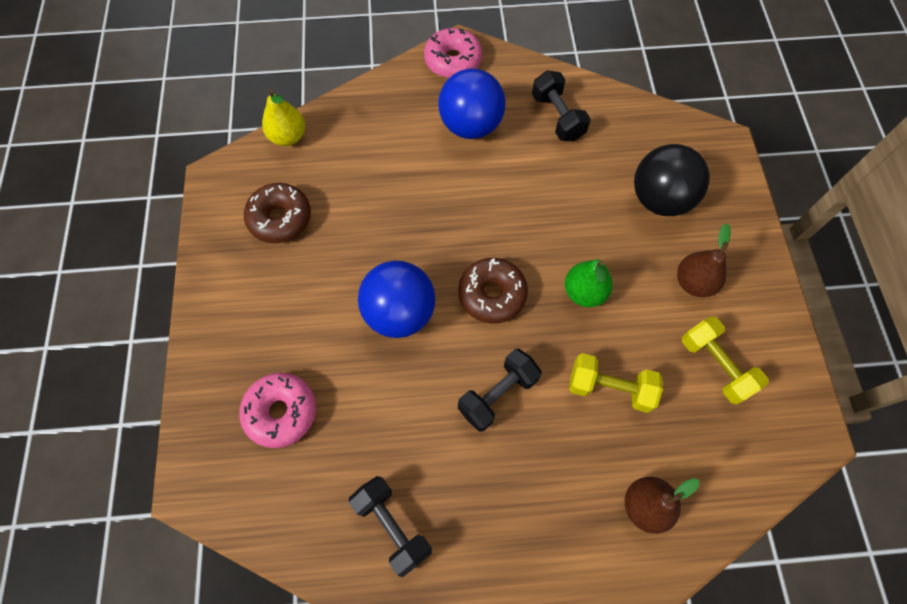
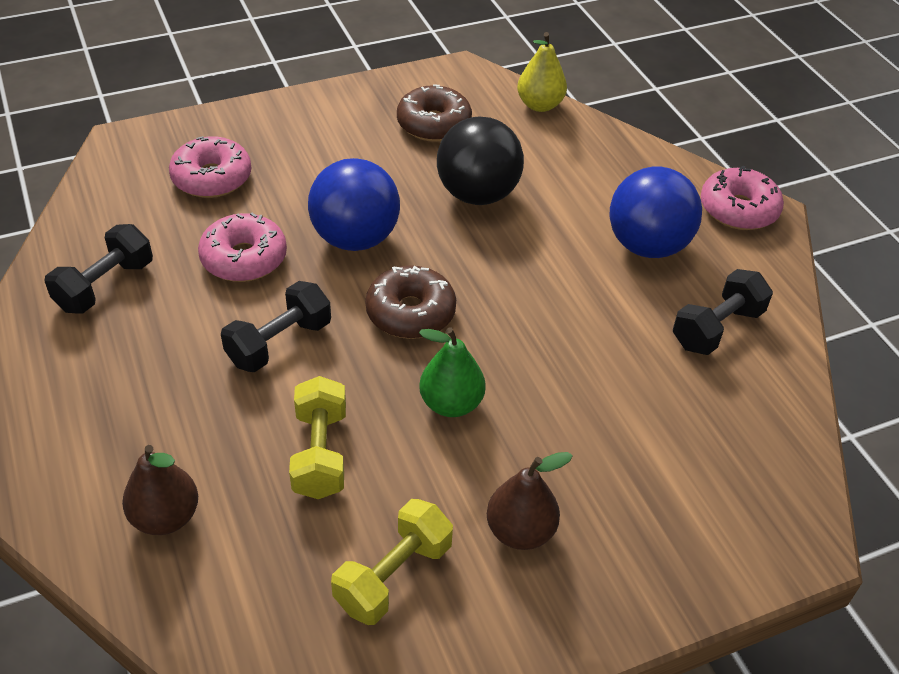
camera: 70 degrees right, 20 degrees down
black dumbbell [458,349,542,432] -> black dumbbell turned 75 degrees counterclockwise [221,281,331,372]
black ball [634,144,710,216] -> black ball moved to [437,117,524,205]
none -> pink donut [198,213,287,282]

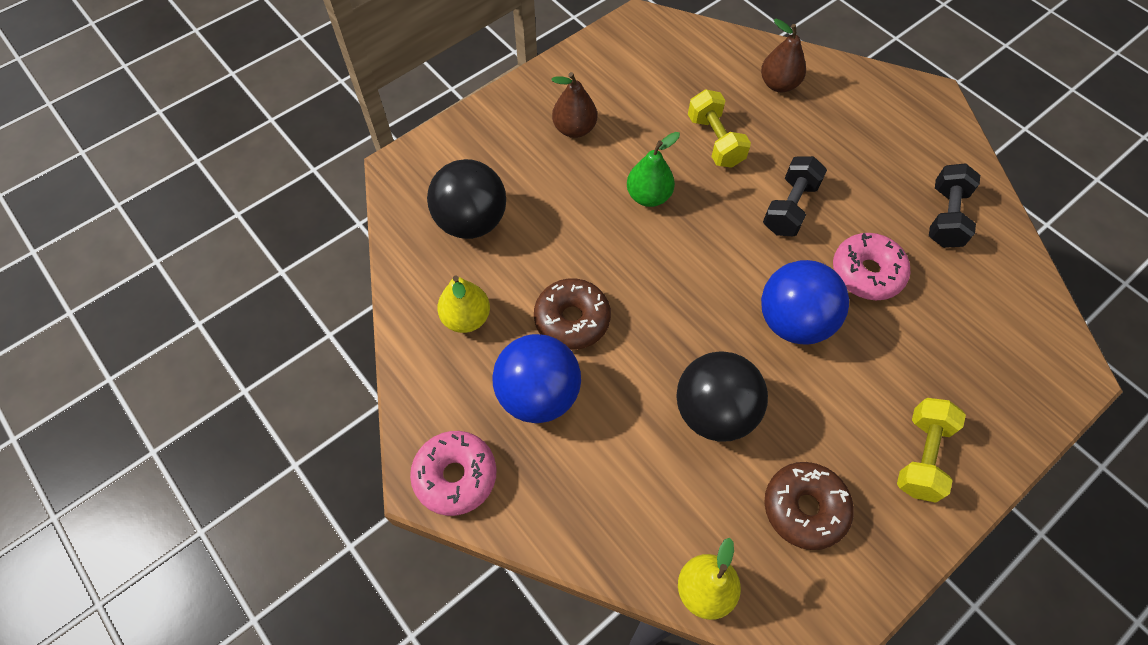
camera: 165 degrees right, 15 degrees up
pink donut [169,136,251,198] -> none
yellow dumbbell [331,499,453,625] -> yellow dumbbell moved to [897,398,966,503]
brown donut [365,265,456,339] -> brown donut moved to [534,278,611,350]
black dumbbell [673,269,773,355] -> yellow pear [437,276,490,333]
none -> black ball [427,159,506,239]

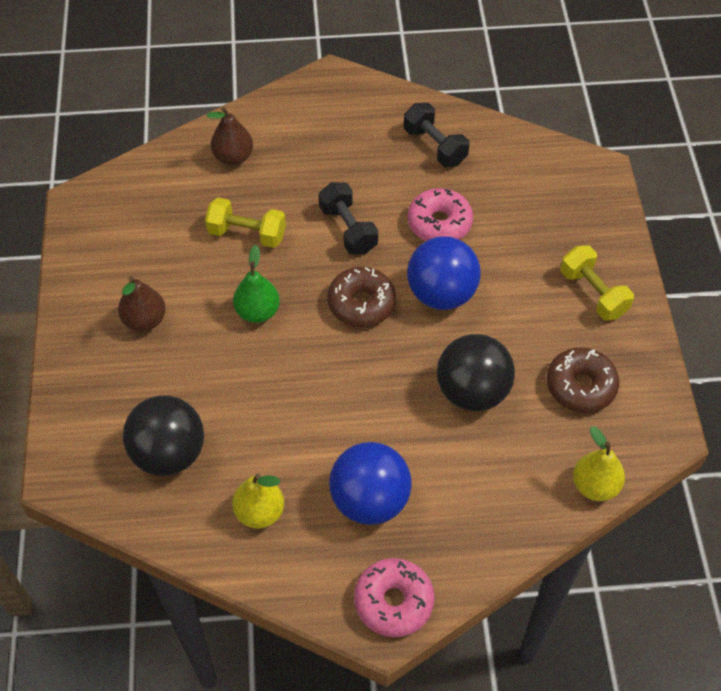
camera: 55 degrees left, 5 degrees down
brown donut [534,278,611,350] -> brown donut moved to [327,267,396,327]

